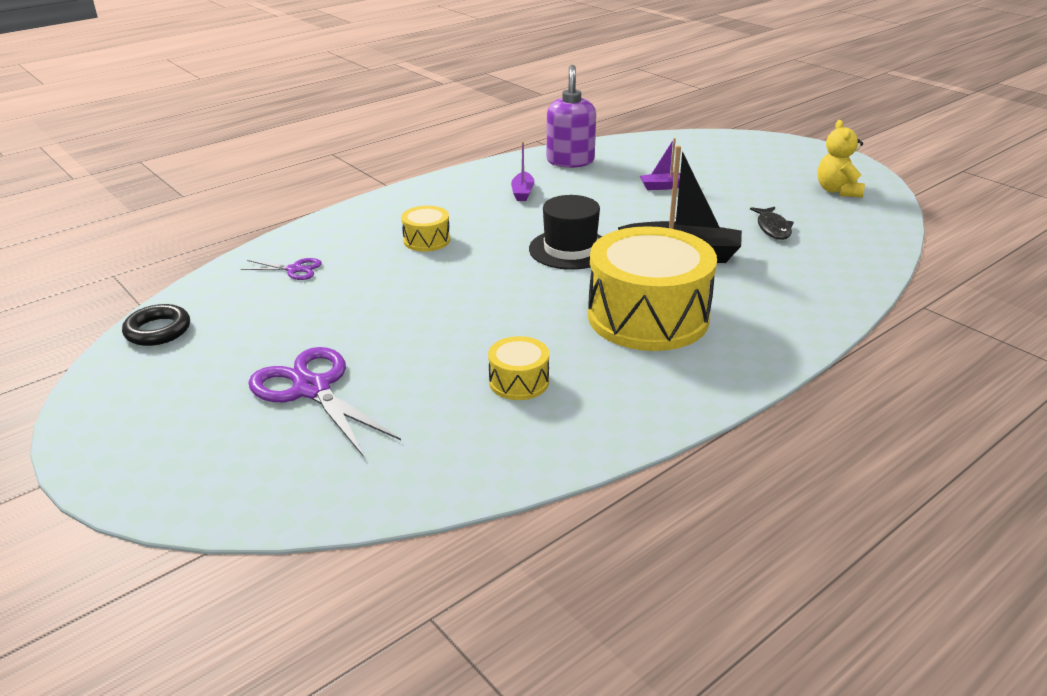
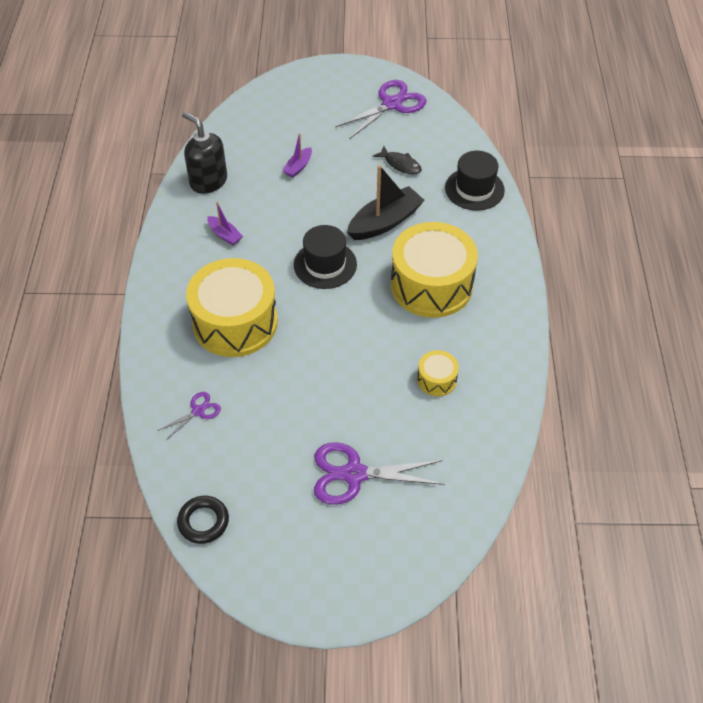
camera: 50 degrees left, 20 degrees up
yellow drum [401,206,450,252] -> yellow drum [186,258,278,357], size x2.23
purple soap dispenser [547,65,596,168] -> black soap dispenser [182,112,227,194]
yellow teddy bear [817,120,865,198] -> purple scissors [335,80,426,139]
none -> black hat [445,151,505,210]

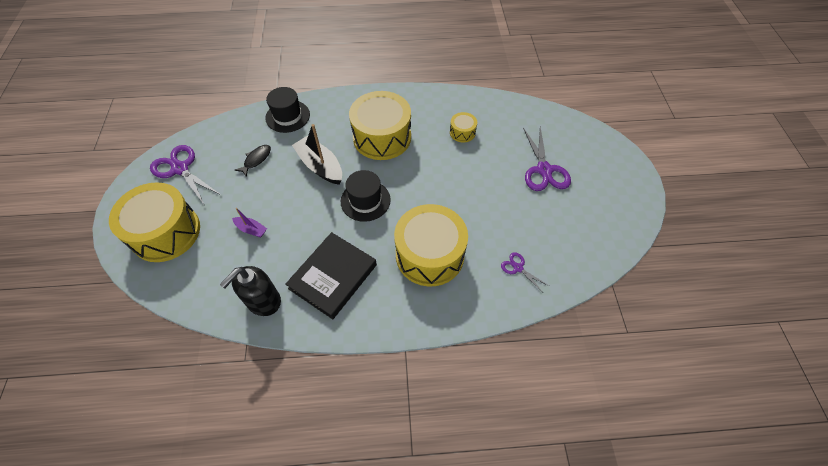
camera: 95 degrees left, 5 degrees up
black ring [177,496,229,544] -> none
purple boat [207,202,243,245] -> black book [285,232,377,319]
none -> yellow drum [109,182,200,262]

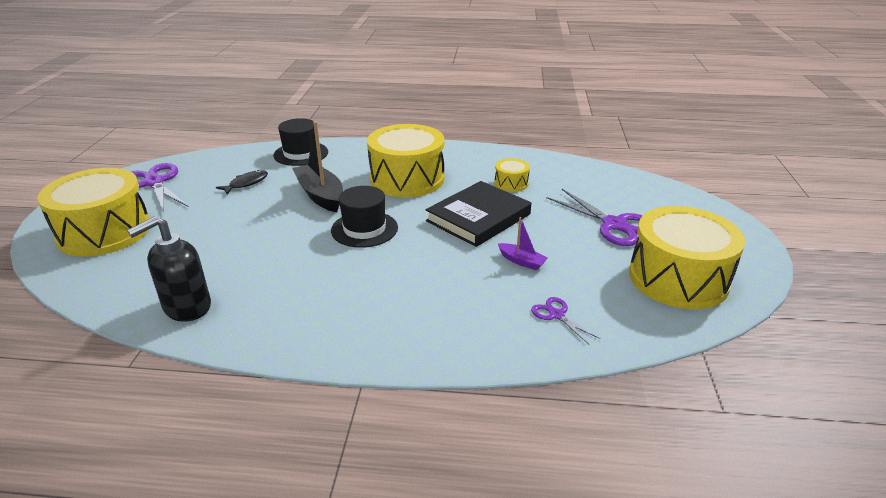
camera: 10 degrees right, 25 degrees down
purple boat [232,208,267,237] -> purple boat moved to [498,217,548,270]
black book [285,232,377,319] -> black book moved to [426,181,531,247]
yellow drum [394,204,468,287] -> yellow drum moved to [629,206,745,309]
purple scissors [523,127,571,191] -> purple scissors turned 45 degrees counterclockwise [546,189,643,246]

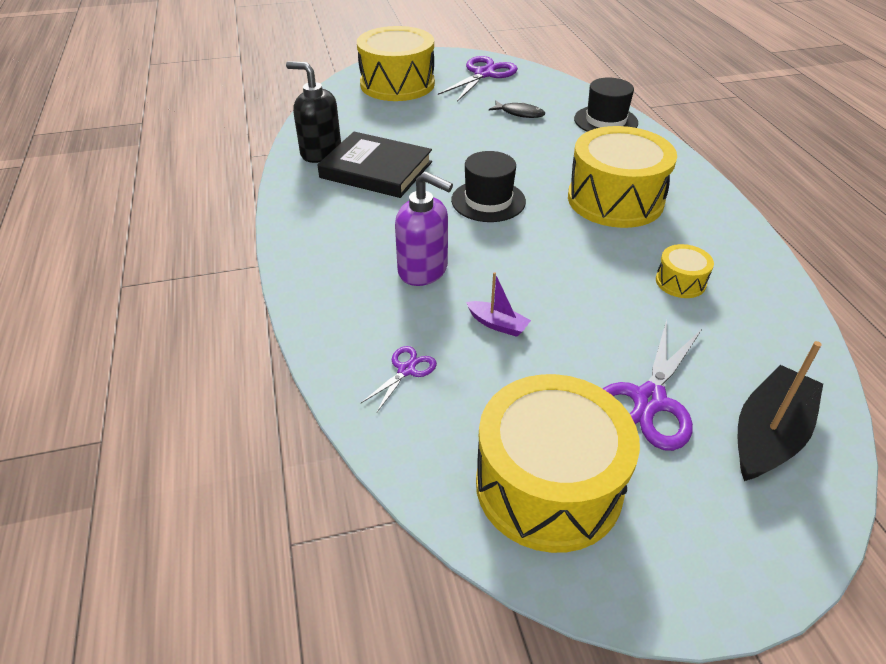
camera: 70 degrees right, 10 degrees up
black boat [292,121,343,212] -> black boat moved to [738,341,823,481]
black book [426,181,531,247] -> black book moved to [317,132,432,198]
purple boat [498,217,548,270] -> purple boat turned 75 degrees counterclockwise [466,272,531,337]
none -> purple soap dispenser [395,172,453,286]

